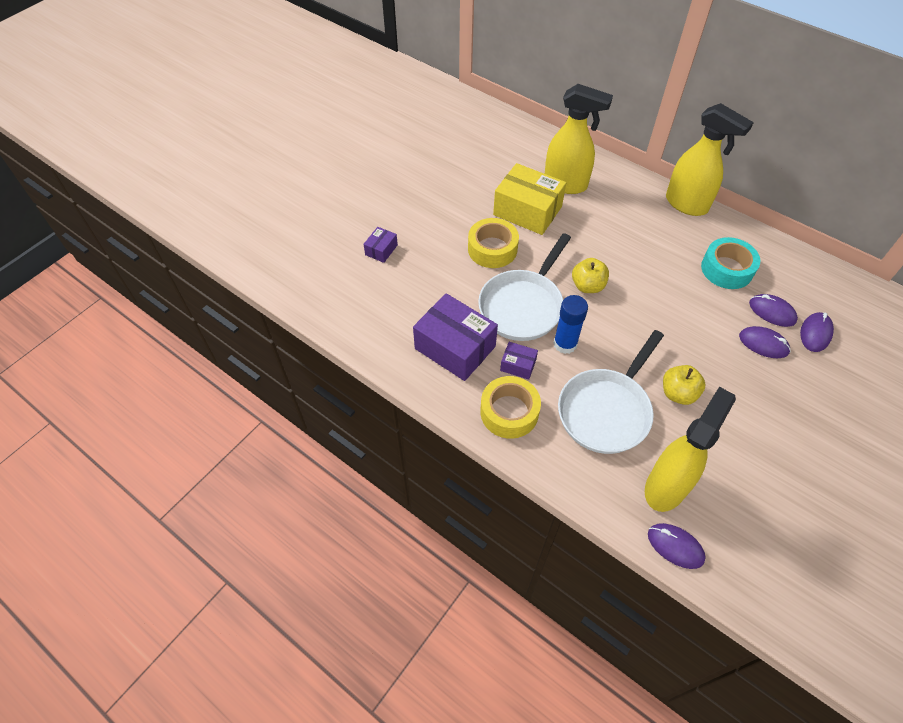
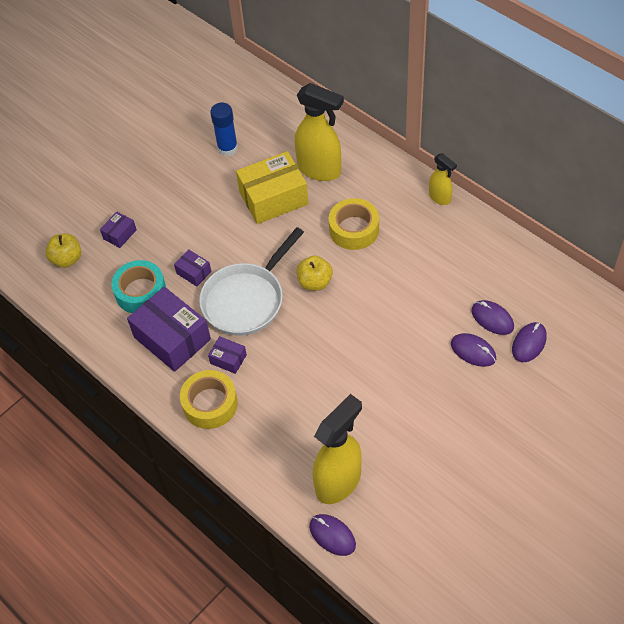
camera: 10 degrees right, 0 degrees up
yellow tape [468,218,519,268] -> yellow tape moved to [329,198,379,250]
yellow box [493,163,566,235] -> yellow box turned 60 degrees counterclockwise [236,151,308,224]
blue glue stick [553,295,588,354] -> blue glue stick moved to [210,102,238,156]
white pan [558,330,664,454] -> none
yellow apple [663,365,706,405] -> yellow apple moved to [45,234,81,268]
yellow spray bottle [666,103,754,216] -> yellow spray bottle [429,153,457,205], size x0.53
turquoise tape [701,237,760,289] -> turquoise tape moved to [111,260,166,313]
none -> purple box [174,249,212,286]

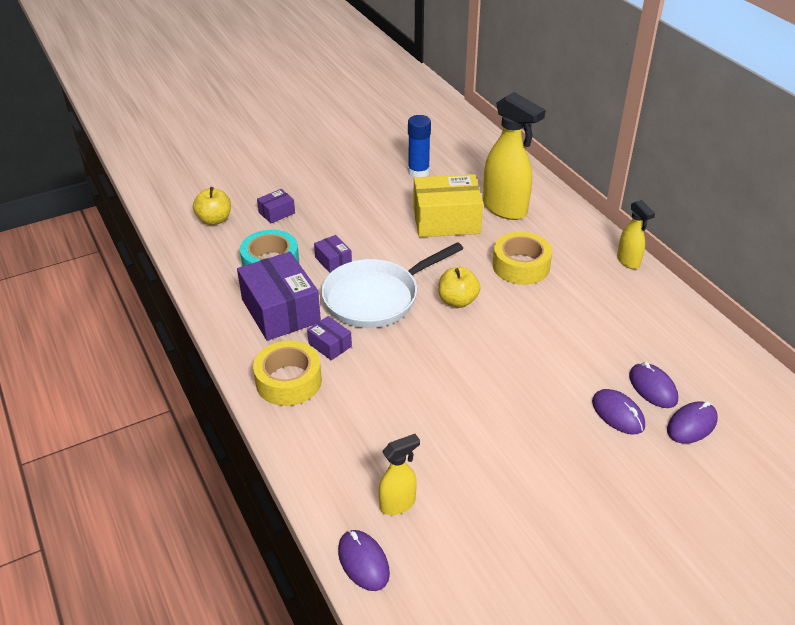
camera: 15 degrees right, 15 degrees down
yellow spray bottle [313,394,362,504] -> yellow spray bottle [379,434,420,515], size x0.53

